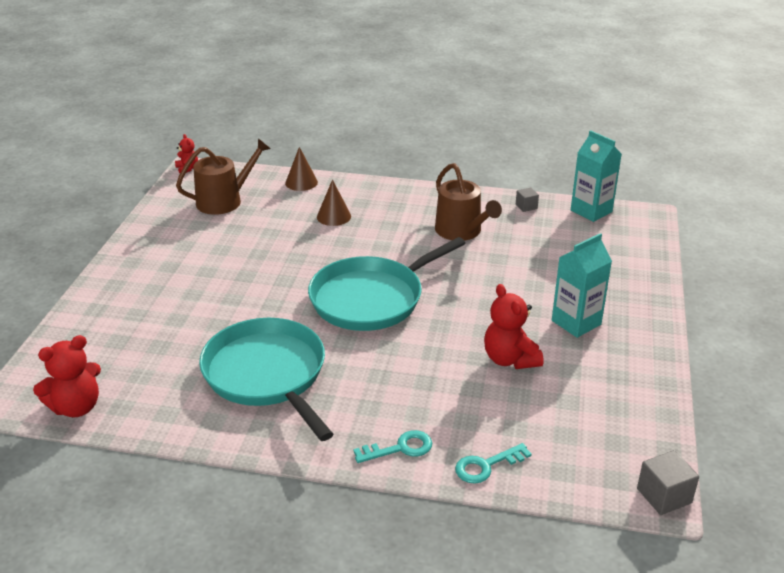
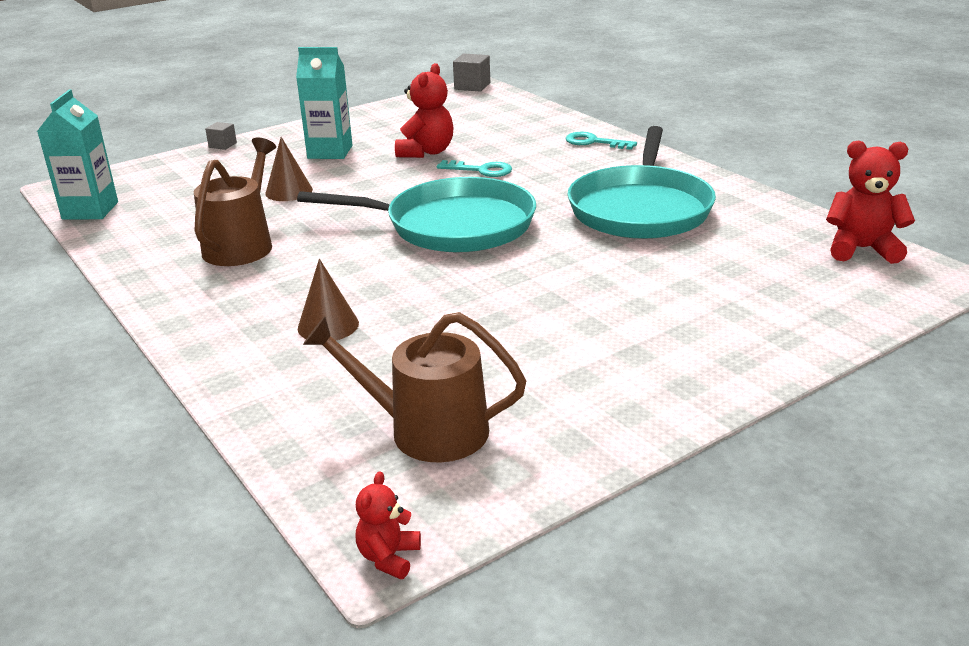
camera: 135 degrees left, 5 degrees down
brown cone [285,147,318,191] -> brown cone moved to [265,137,313,201]
turquoise key [455,443,532,484] -> turquoise key moved to [437,160,512,177]
grey cube [516,187,539,212] -> grey cube moved to [205,122,237,150]

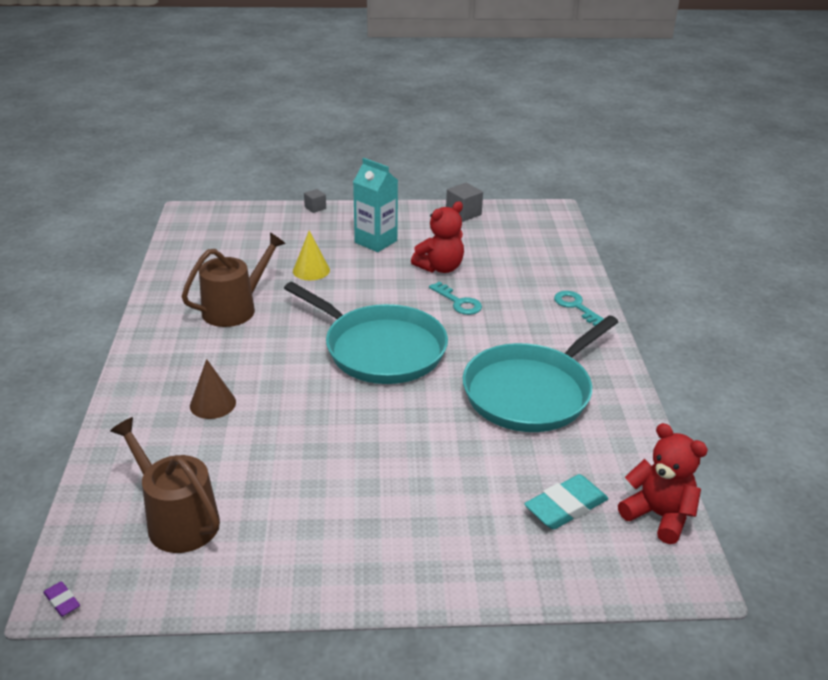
camera: 30 degrees right, 5 degrees up
turquoise carton [37,89,118,220] -> none
brown cone [265,137,313,201] -> yellow cone [293,231,330,280]
red teddy bear [356,471,421,579] -> purple eraser [43,581,80,617]
grey cube [453,53,490,92] -> grey cube moved to [446,183,483,222]
none -> turquoise eraser [524,474,608,530]

